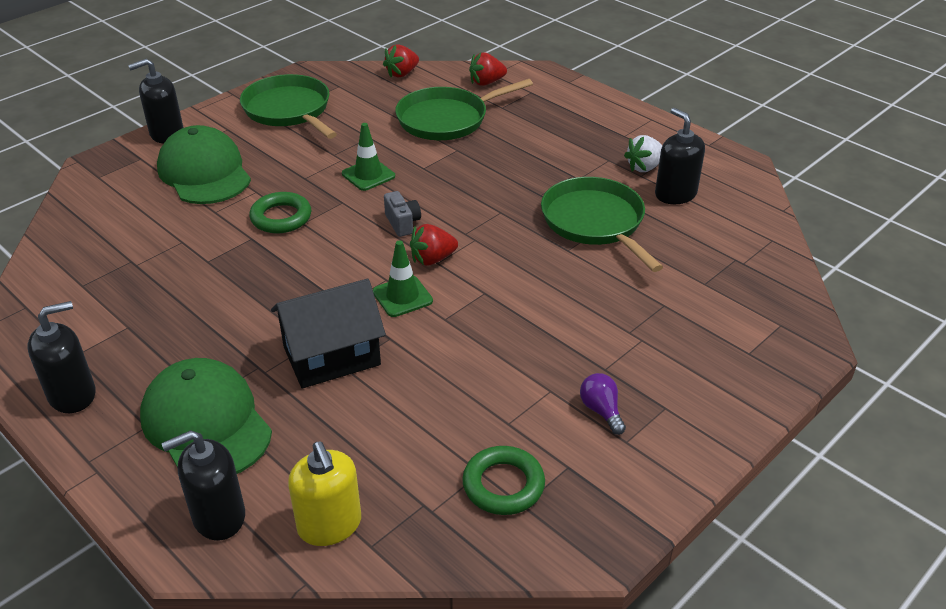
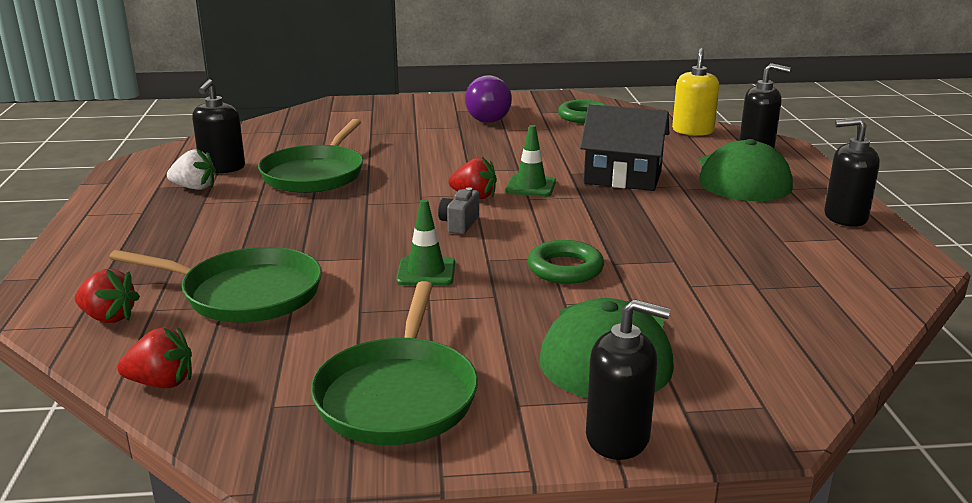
camera: 140 degrees left, 15 degrees down
purple light bulb [580,373,626,435] -> purple light bulb [465,75,512,123], size x1.82

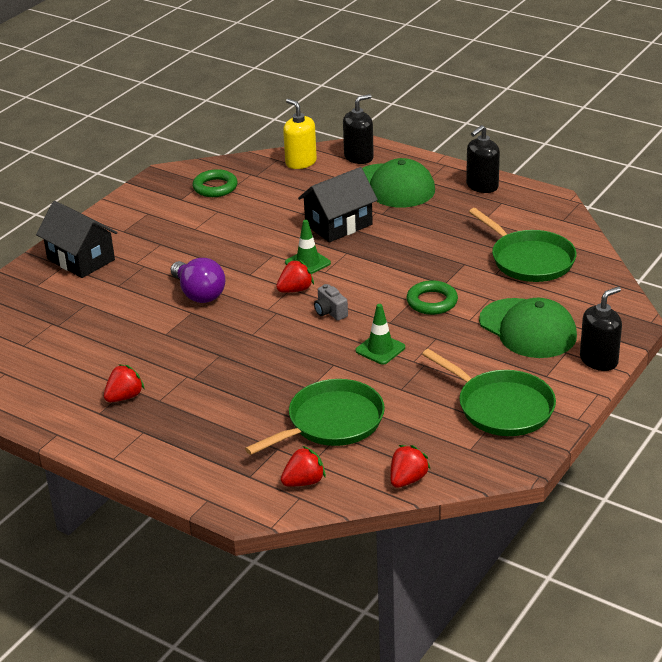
camera: 50 degrees left, 10 degrees up
white strawberry [167,148,216,190] -> red strawberry [104,364,145,402]
black soap dispenser [192,79,245,173] -> none
green pan [258,119,363,193] -> green pan moved to [469,208,577,282]
purple light bulb [465,75,512,123] -> purple light bulb moved to [171,258,226,303]
none -> black house [36,201,118,278]

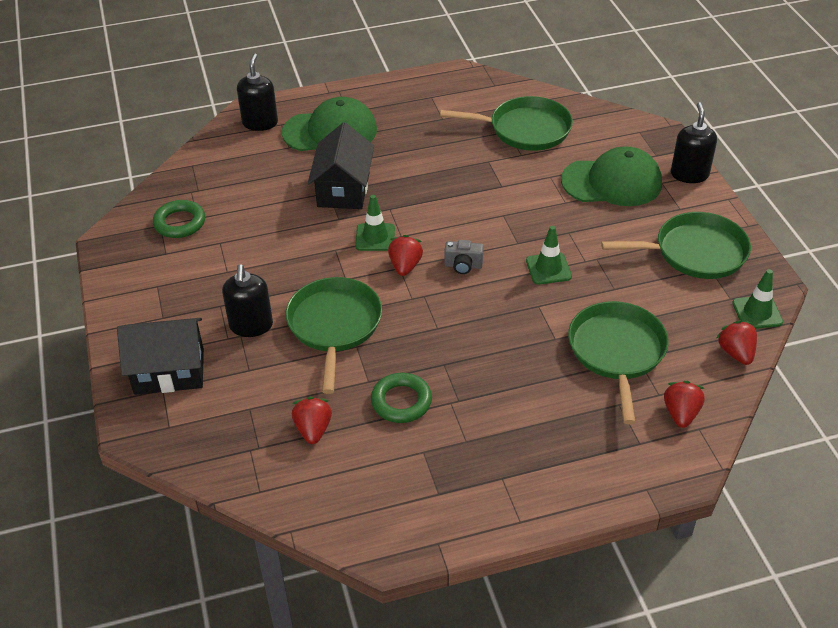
camera: 50 degrees left, 10 degrees up
red strawberry [104,364,145,402] -> red strawberry moved to [292,397,332,444]
purple light bulb [171,258,226,303] -> green pan [286,277,382,394]
yellow soap dispenser [283,99,317,169] -> none
green ring [407,280,458,315] -> green ring moved to [371,373,432,423]
black soap dispenser [466,125,500,193] -> black soap dispenser moved to [222,264,273,337]
none -> green traffic cone [732,269,783,329]

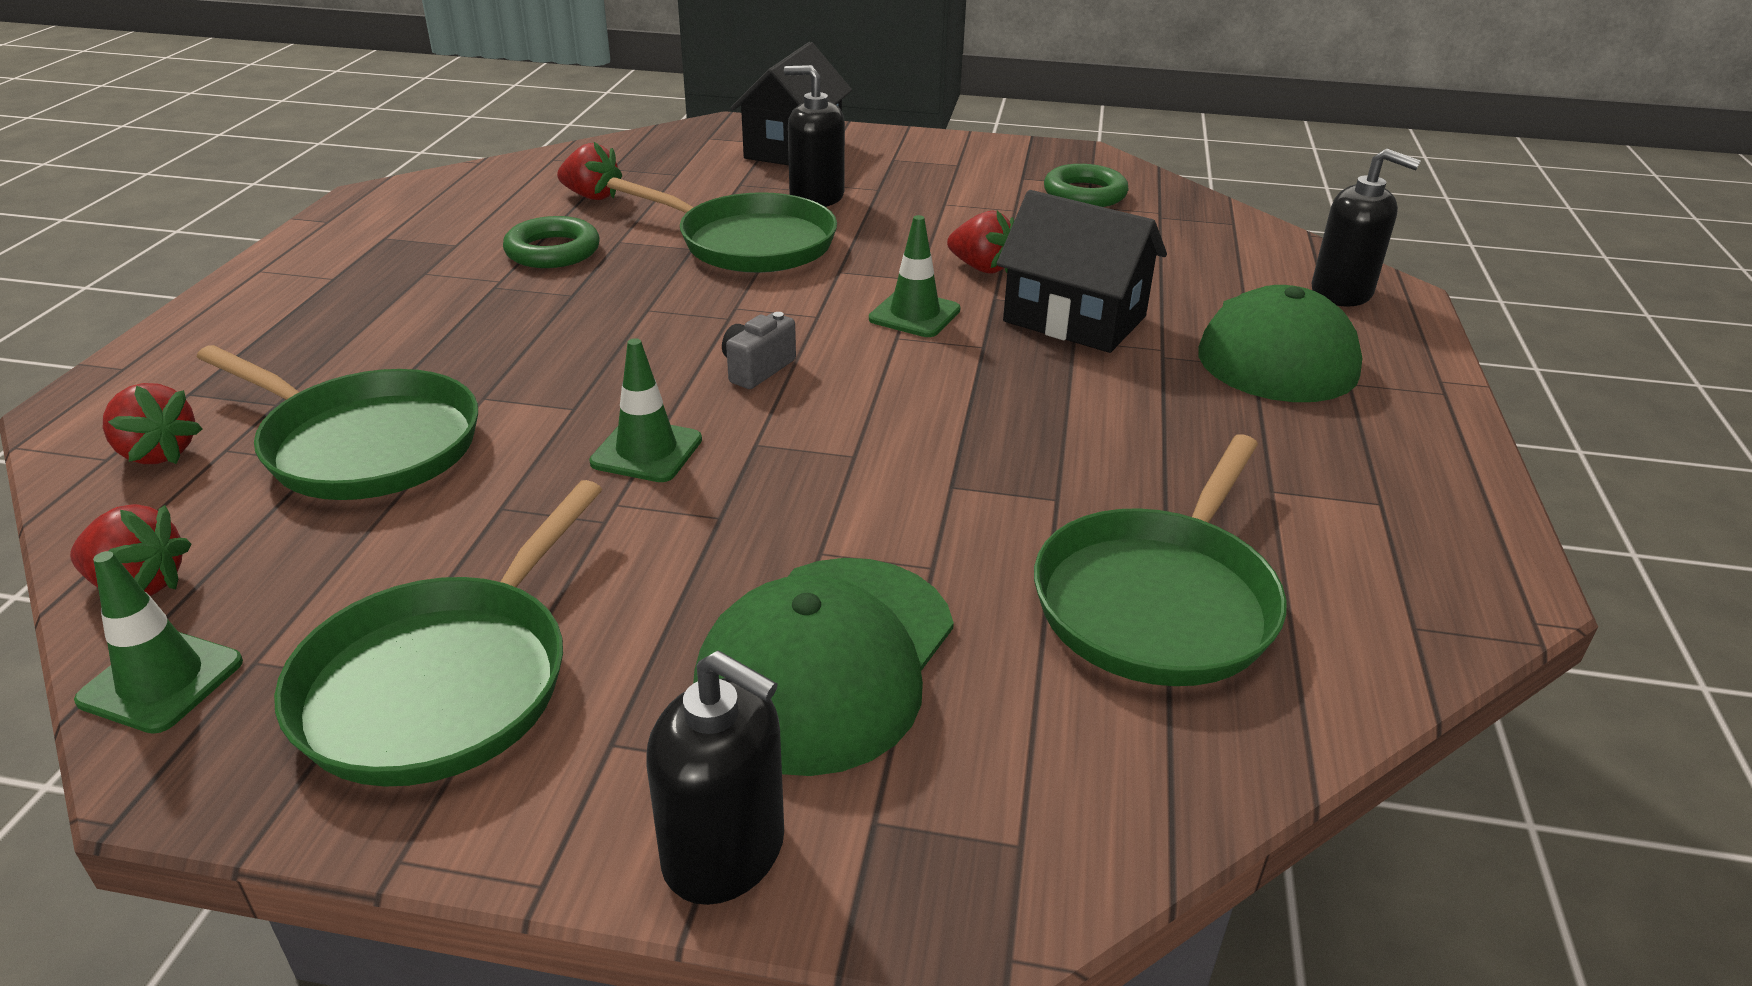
camera: 115 degrees right, 10 degrees down
red strawberry [388,235,423,276] -> red strawberry moved to [947,211,1014,274]

